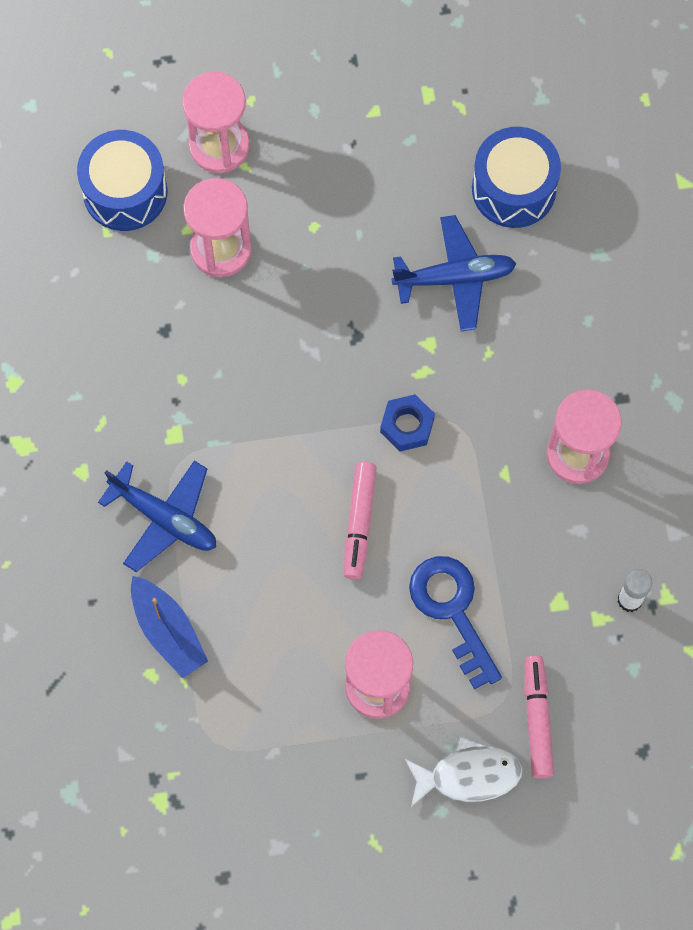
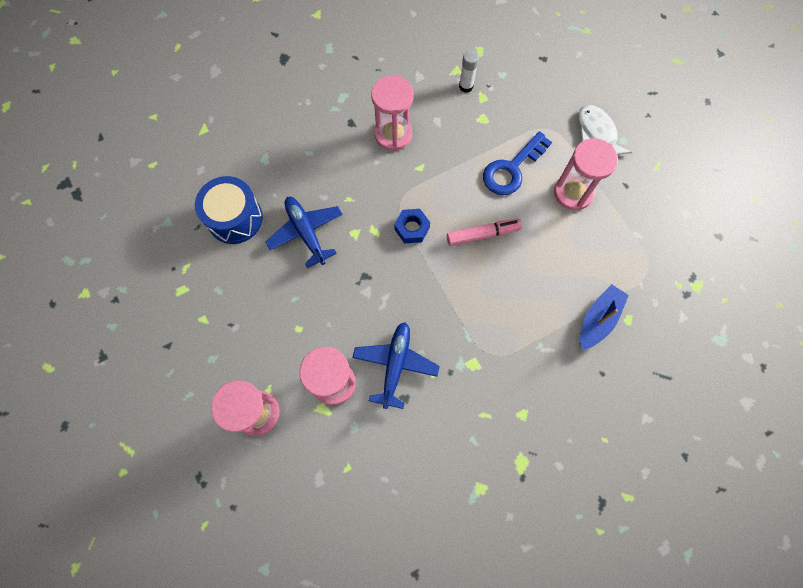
camera: 110 degrees left, 0 degrees up
blue drum [77,130,167,231] -> none
blue plane [98,461,216,572] -> blue plane moved to [352,322,440,409]
pink marker [524,655,554,779] -> none

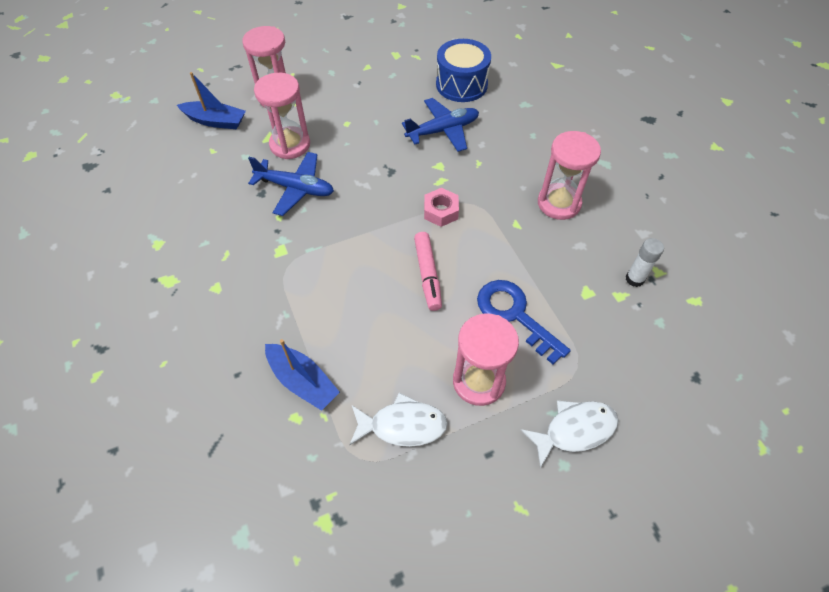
camera: 95 degrees right, 15 degrees down
blue nut [394,209,430,243] -> pink nut [424,188,459,227]
none -> blue boat [177,72,246,129]
none -> white fish [349,392,448,447]

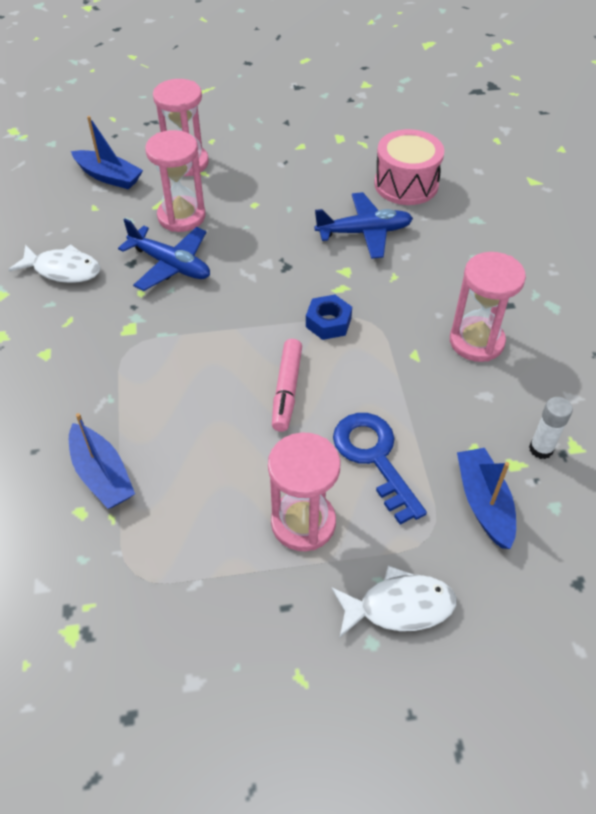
camera: 15 degrees right, 5 degrees down
white fish [349,392,448,447] -> white fish moved to [8,245,100,283]
pink nut [424,188,459,227] -> blue nut [306,295,352,340]
blue drum [436,39,491,102] -> pink drum [374,129,444,205]
none -> blue boat [457,448,516,549]

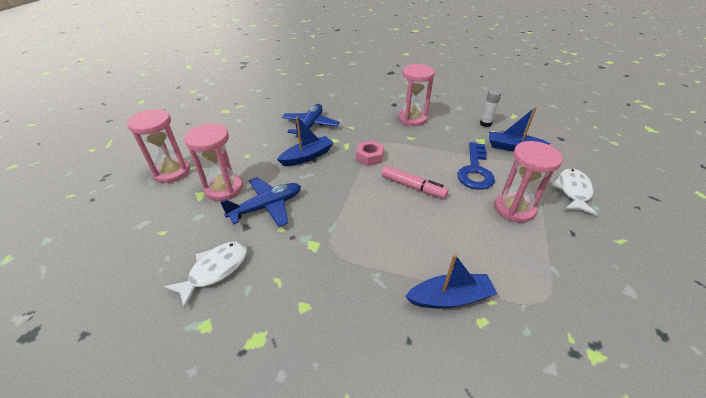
camera: 65 degrees left, 10 degrees down
blue boat [71,116,143,189] -> blue boat moved to [277,116,334,166]
blue nut [306,295,352,340] -> pink nut [356,141,384,166]
blue key [333,413,427,525] -> blue key turned 75 degrees counterclockwise [458,142,495,190]
pink drum [374,129,444,205] -> none

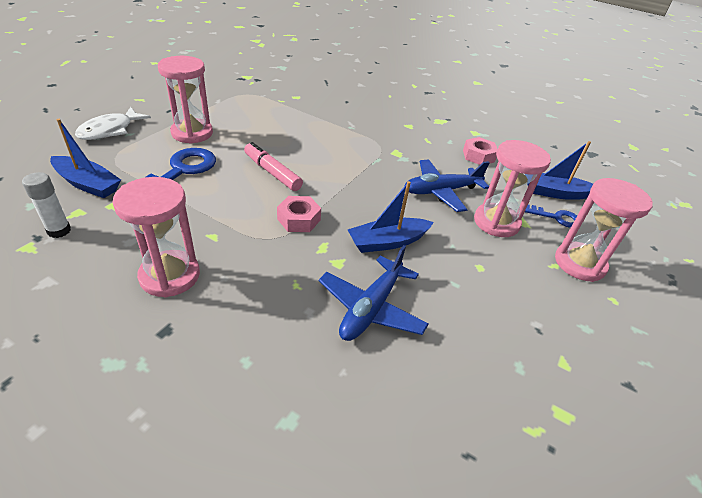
camera: 170 degrees left, 0 degrees up
white fish [164,241,247,309] -> pink nut [463,137,498,165]
blue boat [405,254,497,309] -> blue boat moved to [527,141,593,200]
none -> blue key [525,204,577,228]

